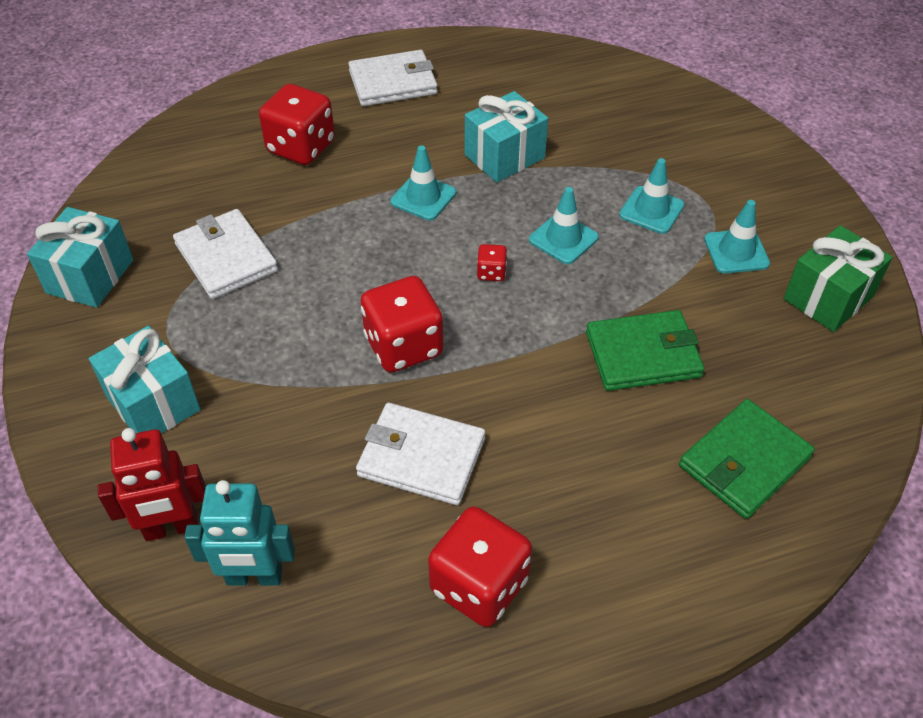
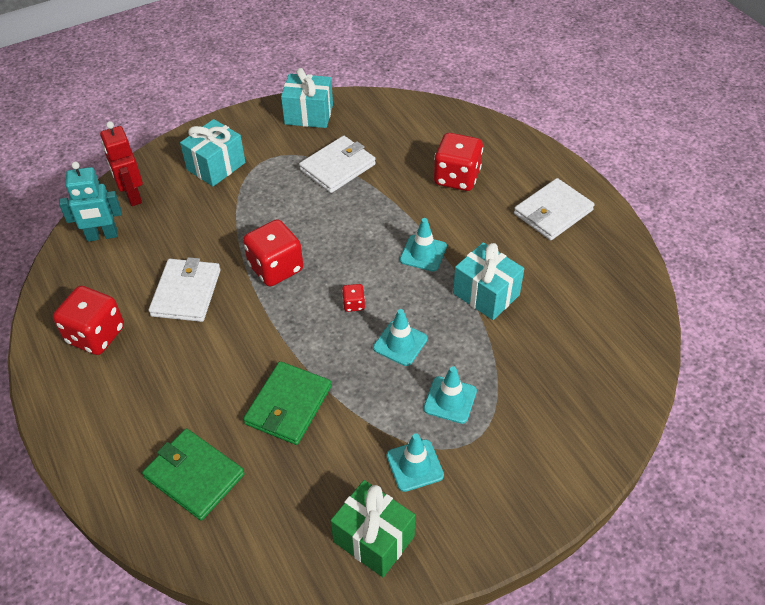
camera: 80 degrees right, 0 degrees up
turquoise robot [184,480,295,586] -> turquoise robot turned 90 degrees counterclockwise [59,162,122,242]
white wallet [348,50,438,106] -> white wallet turned 75 degrees clockwise [514,178,594,240]
green wallet [586,310,704,391] -> green wallet turned 45 degrees clockwise [243,361,331,445]

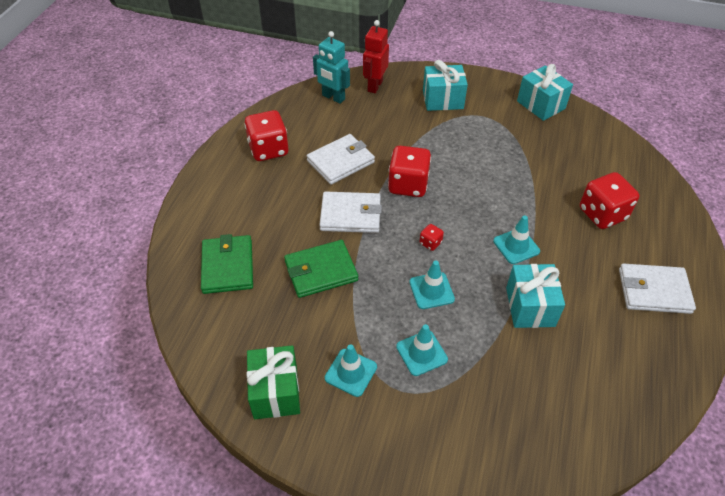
camera: 45 degrees right, 0 degrees up
white wallet [299,136,376,193] -> white wallet moved to [319,191,382,233]

